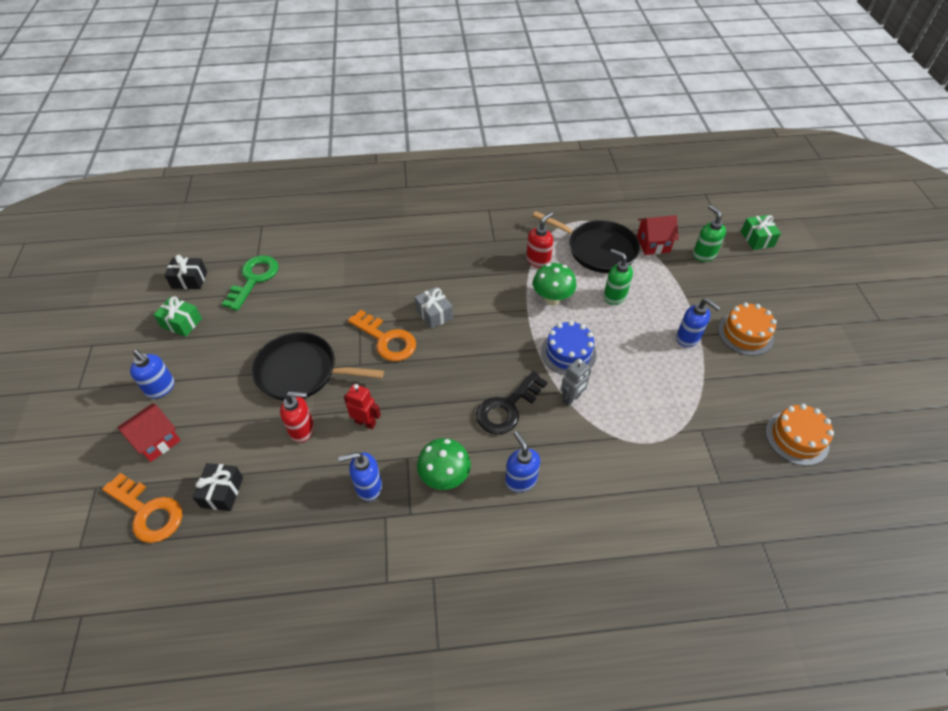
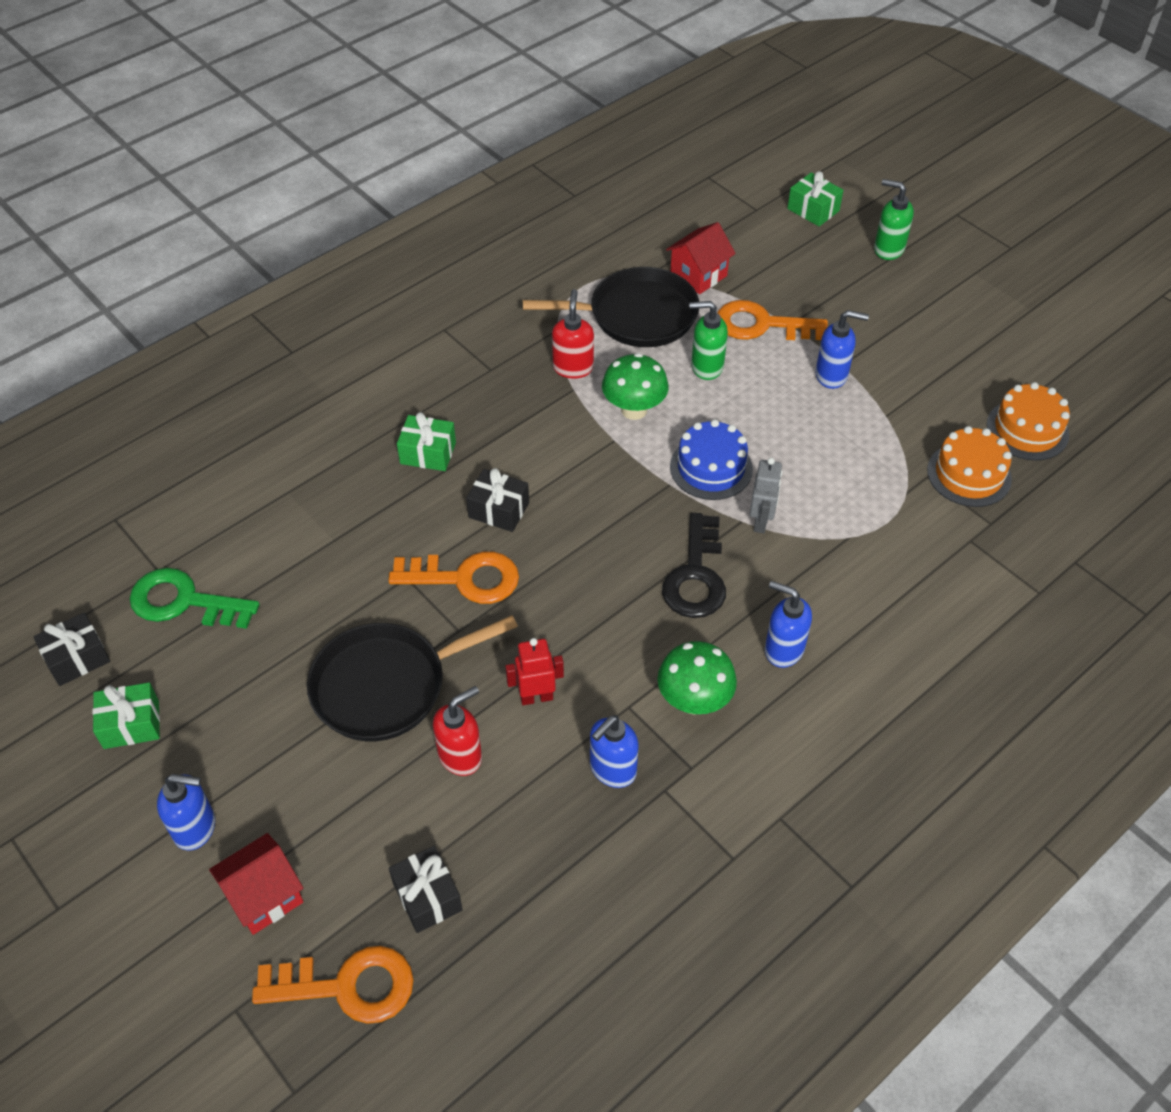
camera: 35 degrees left, 0 degrees up
red house [117,403,181,462] -> red house turned 45 degrees clockwise [209,833,303,935]
green key [222,255,278,311] -> green key turned 60 degrees counterclockwise [130,568,259,629]
grey gift [415,287,453,329] -> black gift [466,468,529,532]
green soap dispenser [693,205,726,262] -> green soap dispenser moved to [874,179,914,260]
orange cake [718,303,777,356] -> orange cake moved to [927,426,1012,507]
none -> green gift [397,412,456,471]
none -> orange key [717,300,828,340]

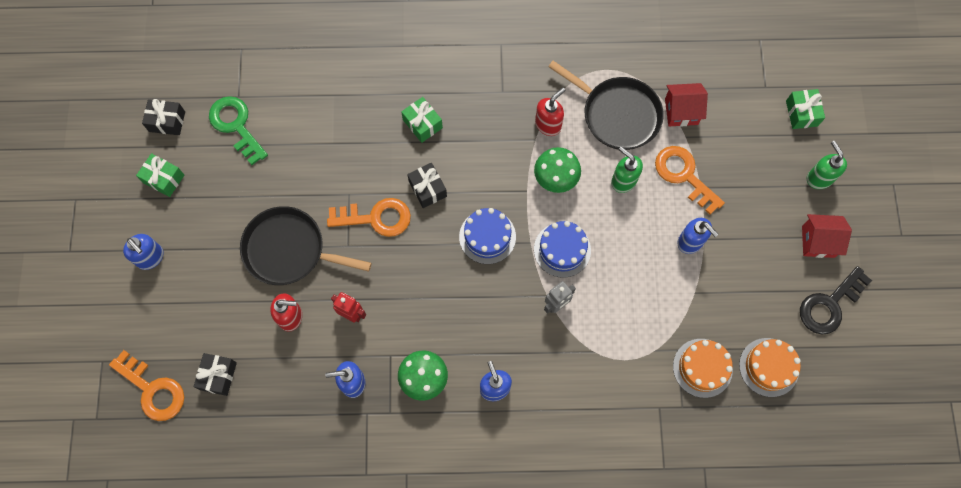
camera: 40 degrees right, 20 degrees up
red house [209,833,303,935] -> red house moved to [802,214,852,258]
orange key [388,551,519,604] -> orange key turned 45 degrees counterclockwise [327,198,411,237]
black key [662,513,726,618] -> black key moved to [800,266,872,335]
none -> blue cake [459,208,516,264]

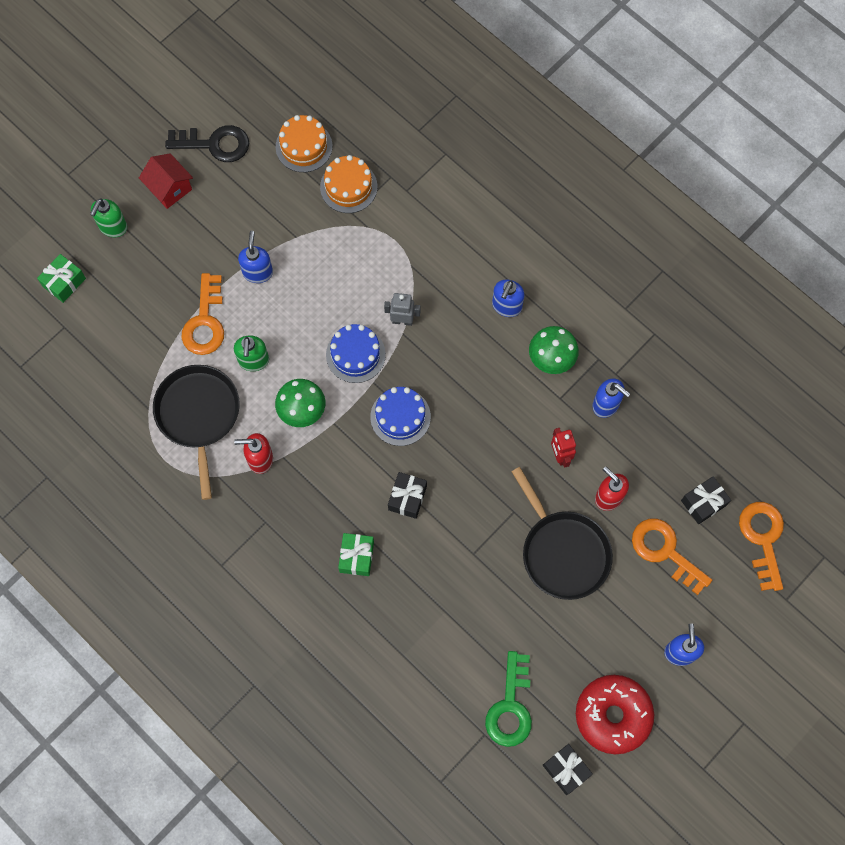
camera: 135 degrees left, 0 degrees up
green gift [136,153,185,197] -> red donut [576,675,654,754]
orange key [327,198,411,237] -> orange key moved to [632,519,712,595]
red house [665,83,708,127] -> none

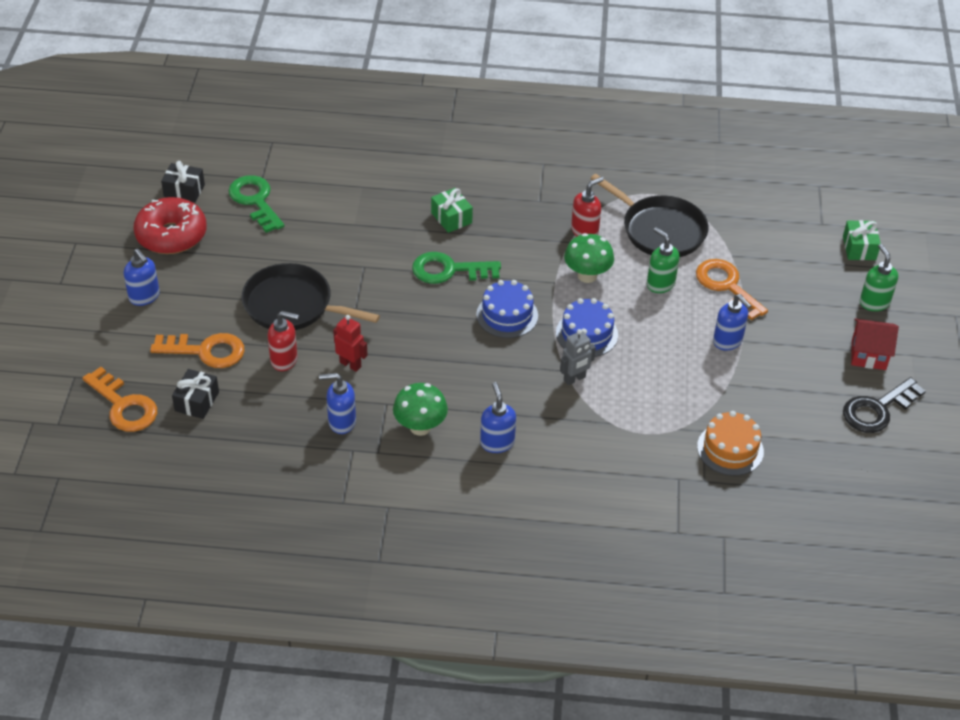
camera: 140 degrees right, 25 degrees down
orange cake [276,115,332,172] -> none
black gift [388,472,427,519] -> green key [412,252,501,284]

